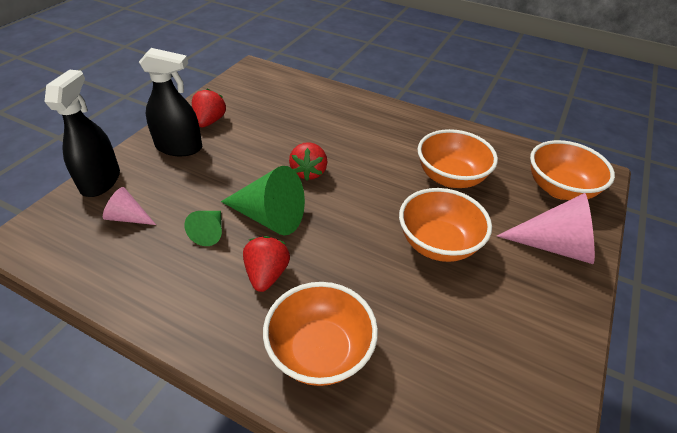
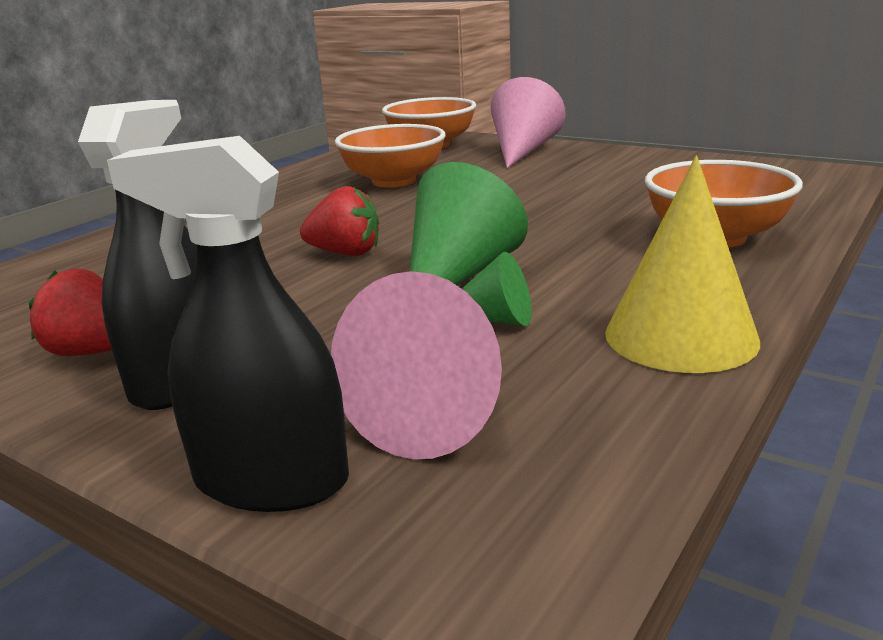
camera: 80 degrees left, 20 degrees down
pink cone [103,187,156,225] -> pink cone [331,271,502,459], size x1.83
red strawberry [243,236,290,292] -> none
orange bowl [399,188,492,262] -> none
none -> yellow cone [605,156,760,373]

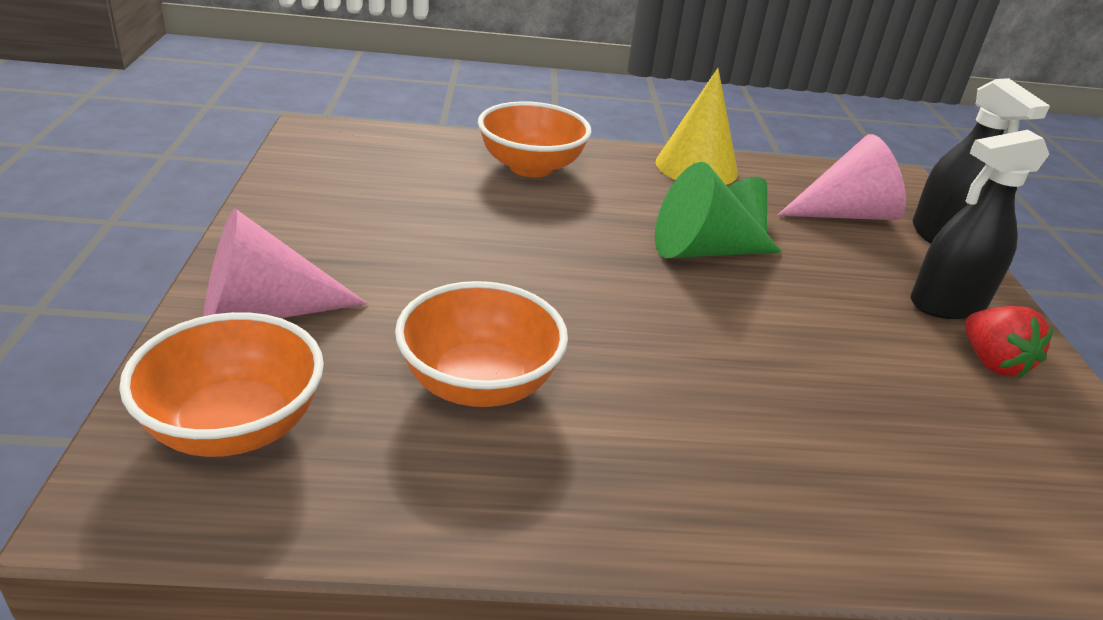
camera: 130 degrees left, 10 degrees up
red strawberry [300,186,379,256] -> none

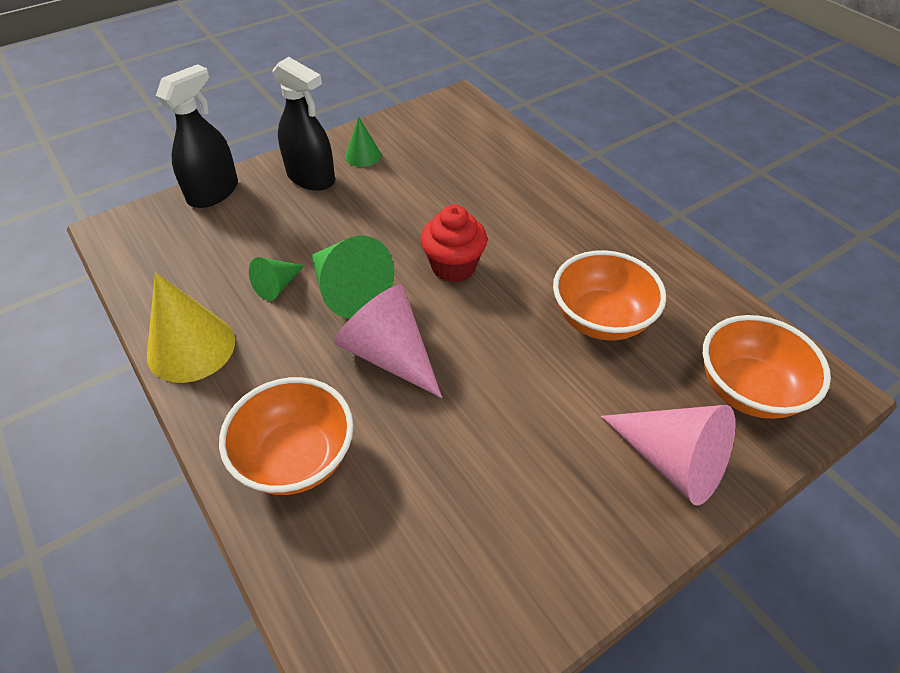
camera: 120 degrees left, 15 degrees up
pink cone [777,134,906,220] -> pink cone moved to [334,285,442,398]
red strawberry [965,306,1053,378] -> green cone [345,116,381,167]
none -> red cupcake [420,205,487,282]

